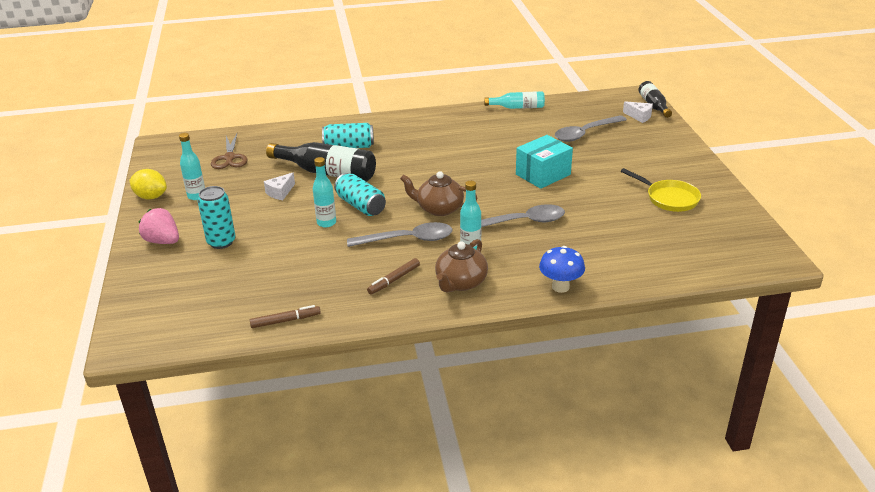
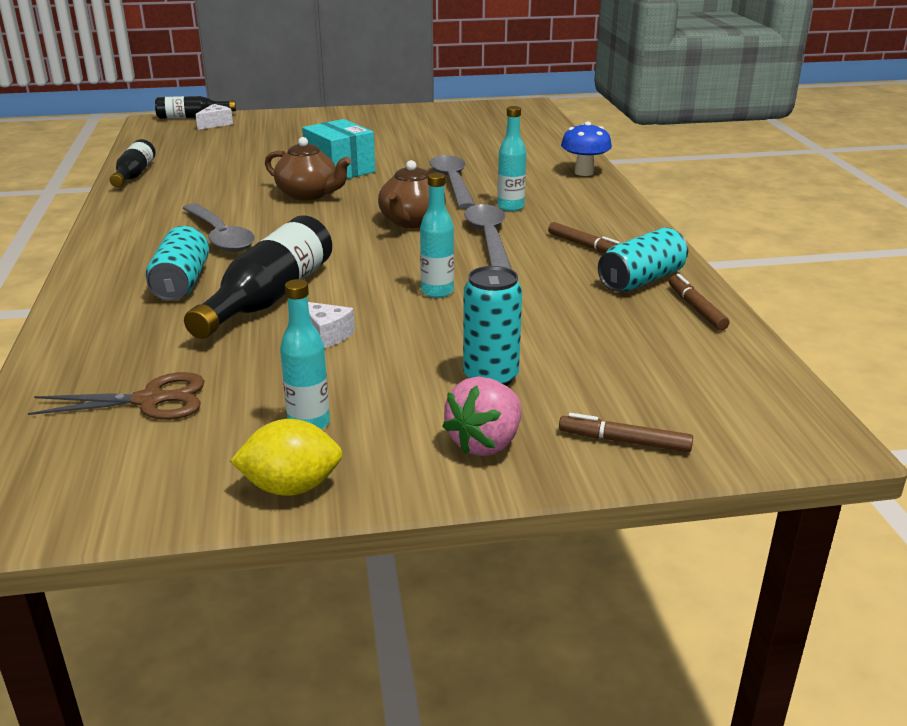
camera: 90 degrees left, 5 degrees down
yellow lemon [129,169,167,200] -> yellow lemon turned 60 degrees clockwise [230,419,343,496]
turquoise can [334,173,386,216] -> turquoise can moved to [598,227,688,292]
brown teapot [435,239,488,292] -> brown teapot moved to [265,137,351,201]
turquoise bottle [484,91,545,109] -> black bottle [110,139,156,187]
grey spoon [555,115,627,142] -> grey spoon moved to [183,203,255,252]
yellow pan [621,168,701,212] -> none
none -> brown marker [559,413,693,452]

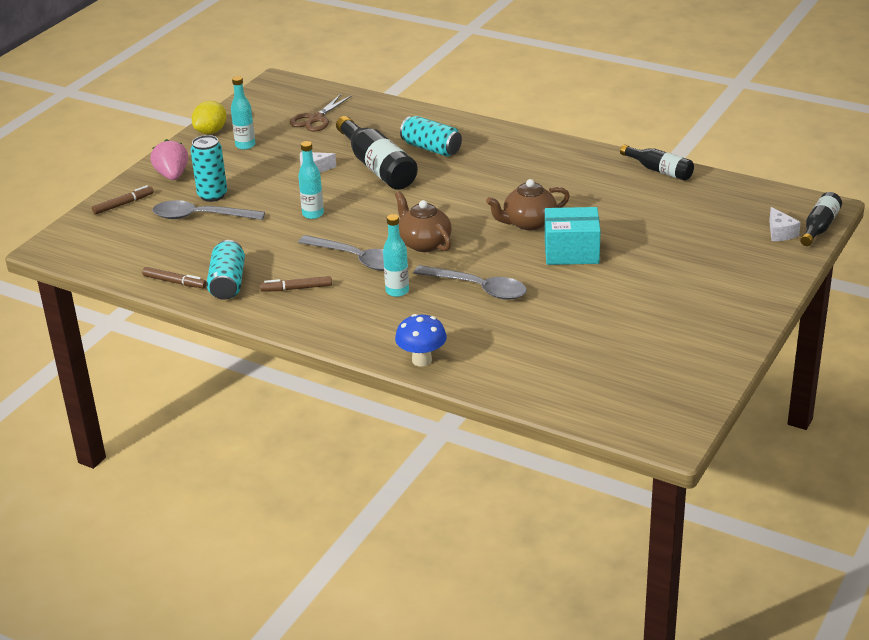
camera: 130 degrees right, 5 degrees up
grey spoon [183,203,255,252] -> grey spoon moved to [153,200,265,220]

